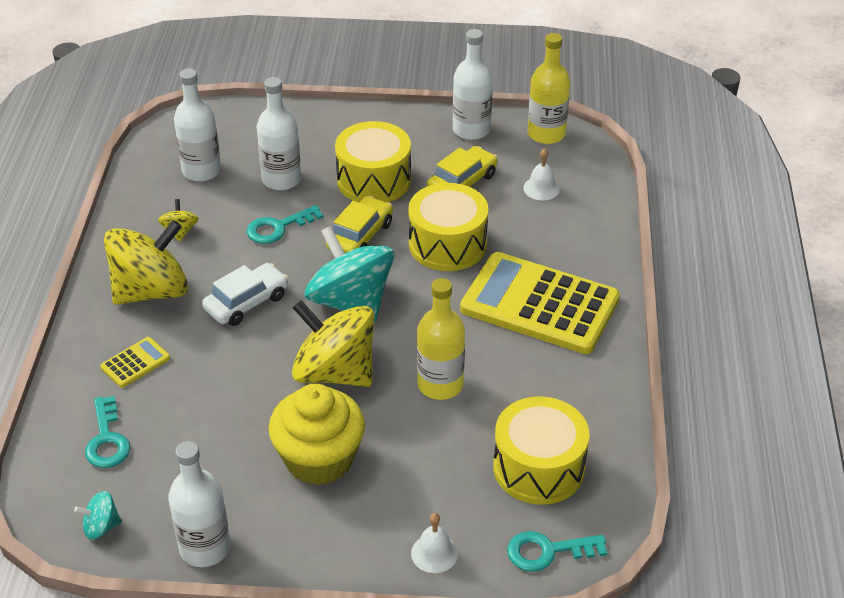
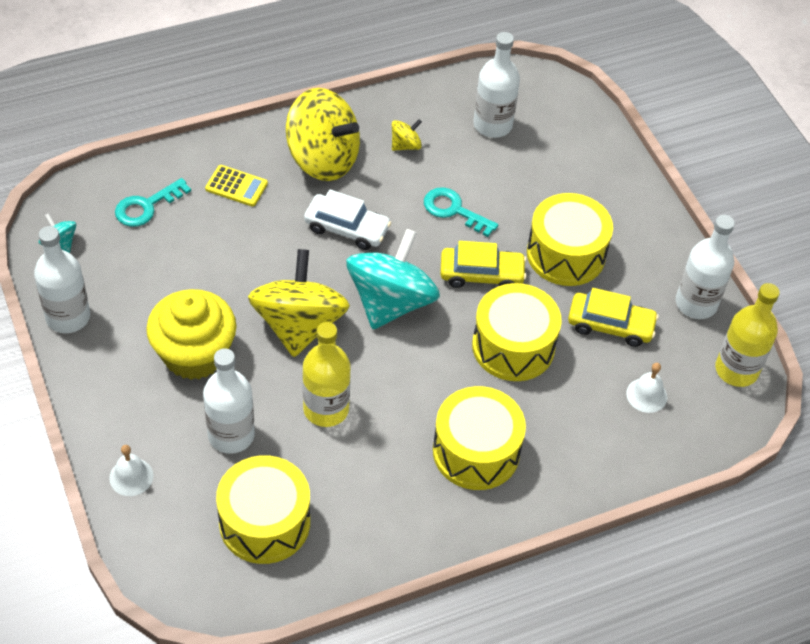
camera: 60 degrees right, 10 degrees up
white bottle [256,77,301,190] -> white bottle moved to [203,348,255,454]
yellow calculator [460,252,620,354] -> yellow drum [433,386,526,490]
turquoise key [507,531,607,572] -> none

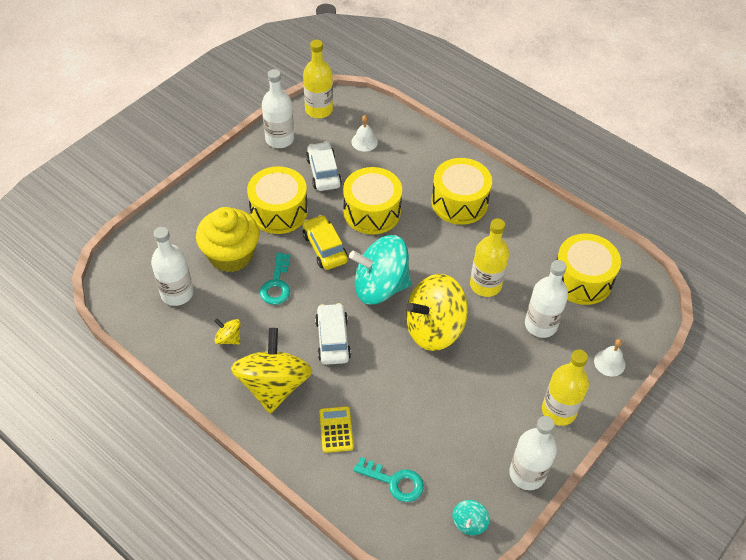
camera: 115 degrees left, 0 degrees up
yellow cupcake [146,289,236,380] -> yellow cupcake moved to [196,207,260,272]
yellow car [568,288,659,347] -> white car [306,142,342,191]
none -> yellow bottle [542,350,589,426]

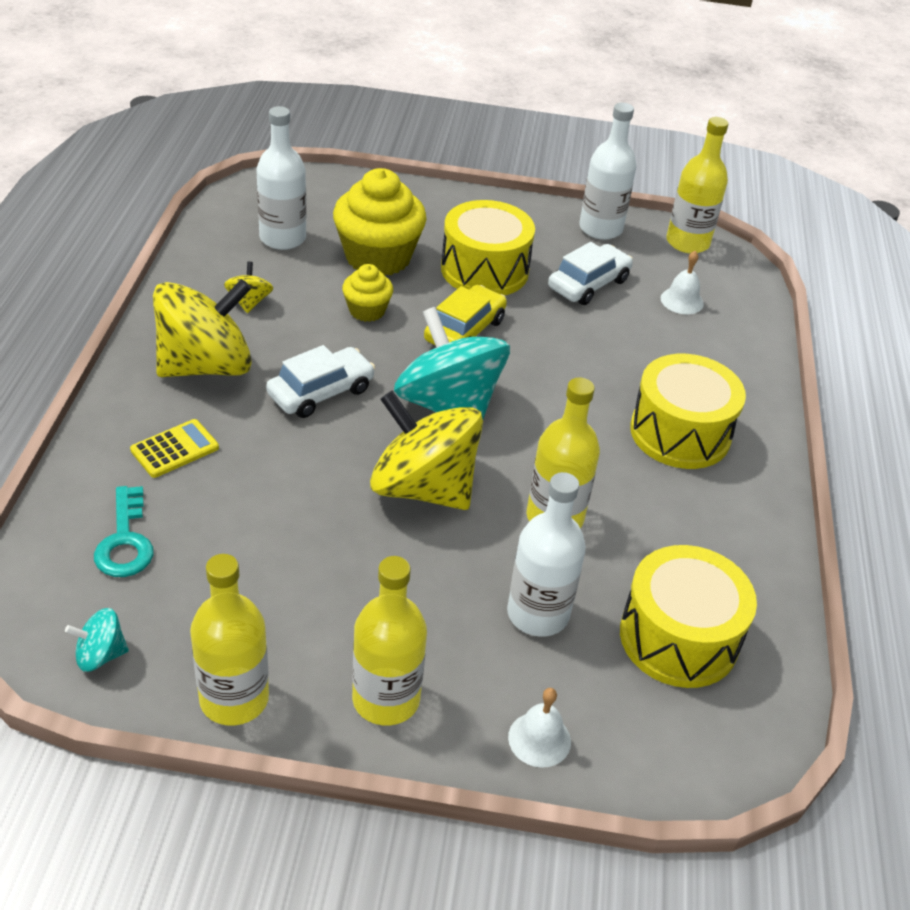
camera: 55 degrees right, 10 degrees down
turquoise key [260,253,290,305] -> yellow cupcake [342,264,393,322]
yellow drum [343,167,402,235] -> none
white bottle [509,416,557,490] -> yellow bottle [190,554,269,726]

